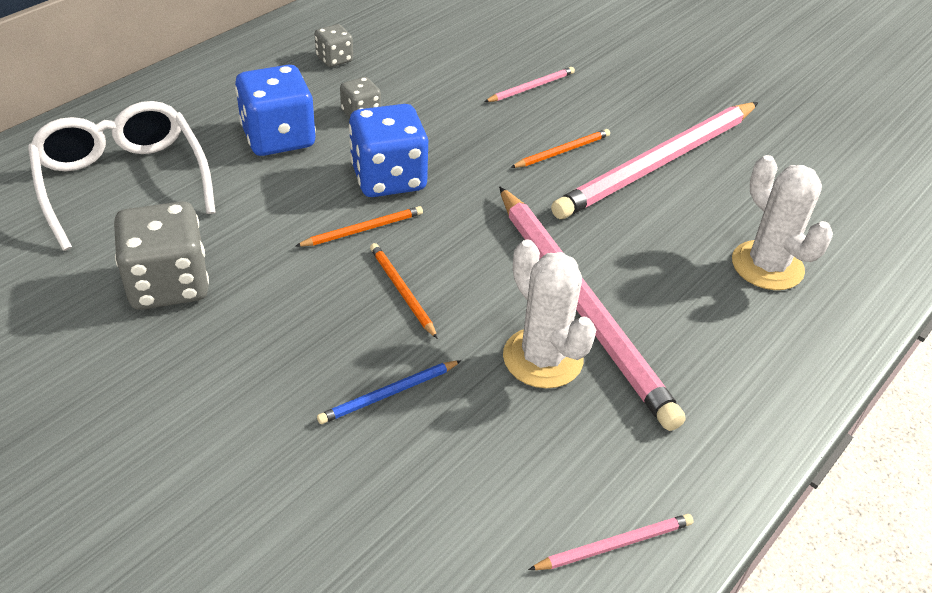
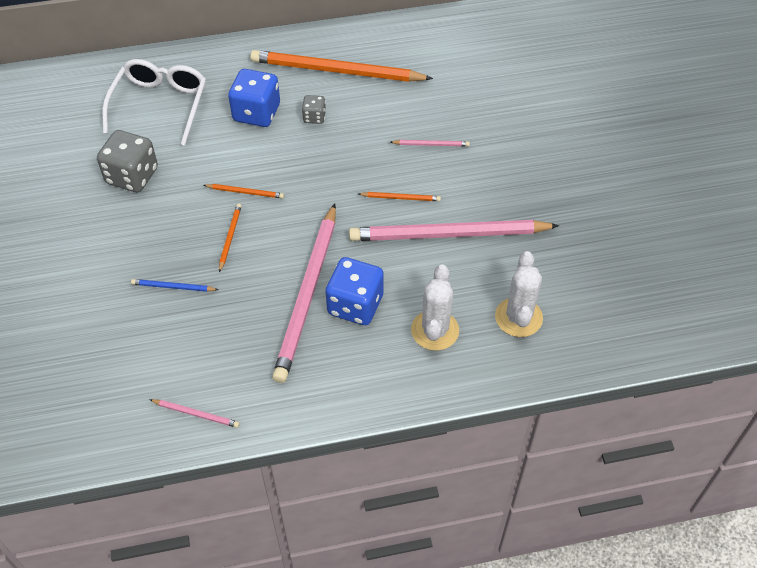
camera: 40 degrees right, 10 degrees up
grey dice [315,24,353,67] -> orange pencil [250,50,433,82]
blue dice [349,104,428,197] -> blue dice moved to [326,257,384,325]
white cactus [503,239,596,388] -> white cactus moved to [495,251,543,337]

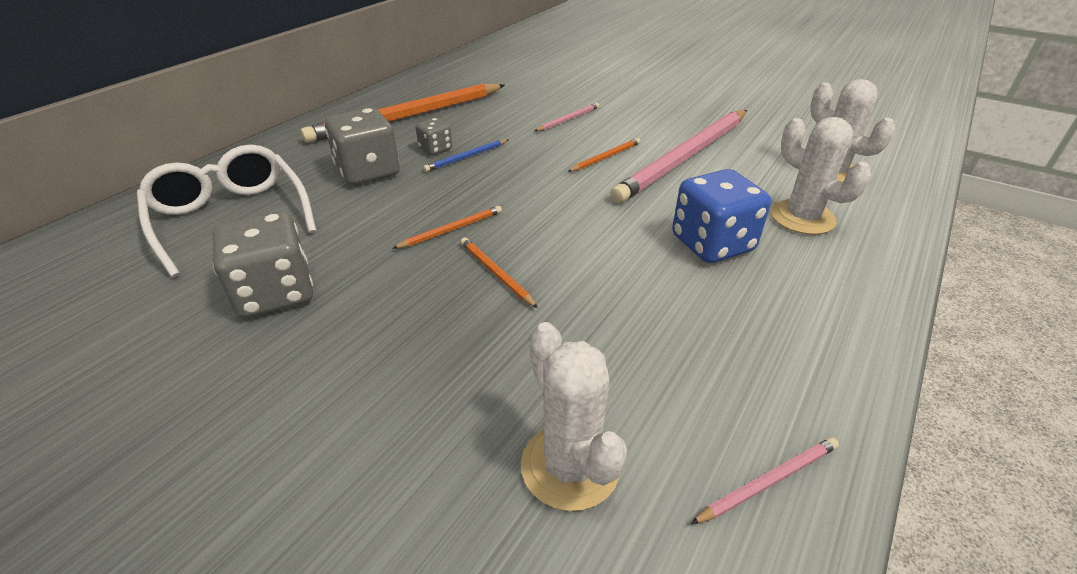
camera: 45 degrees left, 15 degrees down
blue pencil [131,279,218,292] -> blue pencil moved to [423,139,508,172]
blue dice [228,69,280,127] -> grey dice [325,108,400,185]
pink pencil [272,204,336,383] -> none
none -> white cactus [521,322,627,511]

